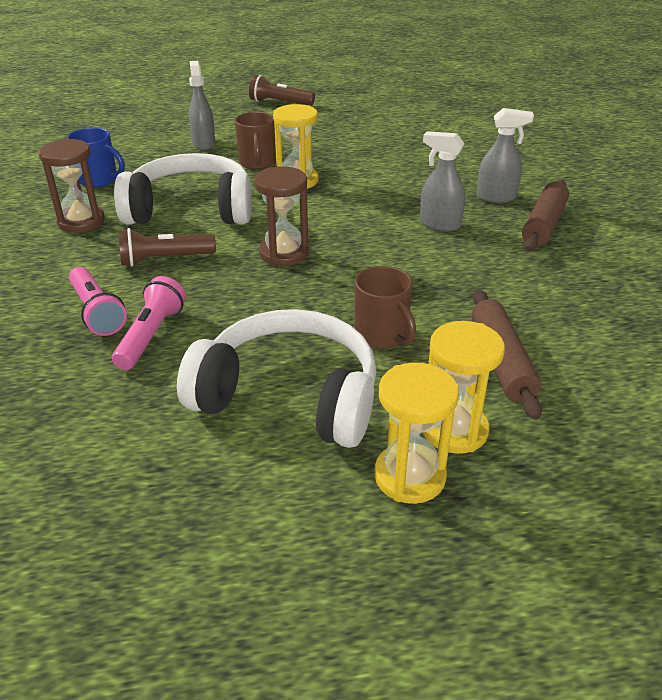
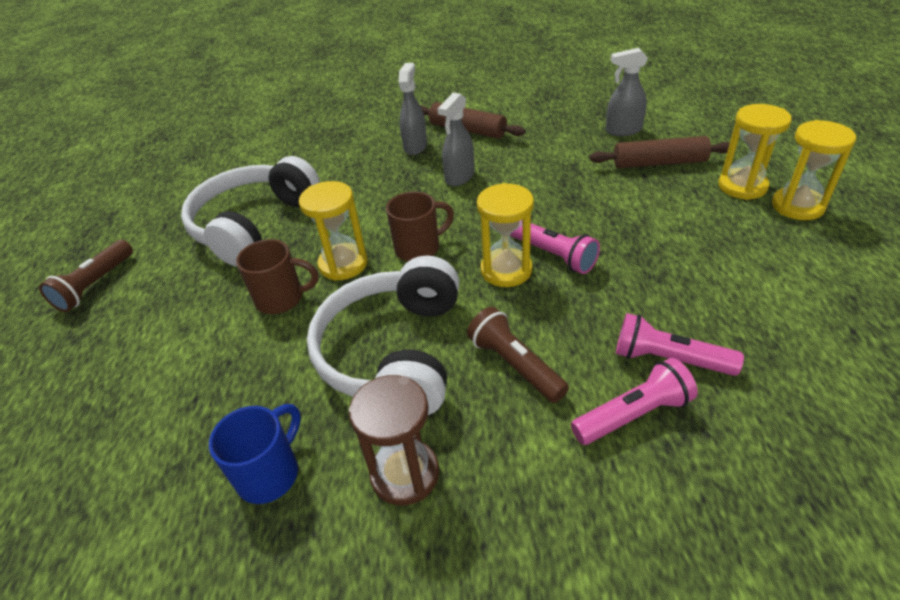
camera: 80 degrees left, 5 degrees up
brown flashlight [118,228,216,266] -> brown flashlight turned 150 degrees clockwise [467,307,569,403]
white headphones [177,309,377,448] -> white headphones moved to [181,156,320,266]
grey spray bottle [189,61,215,150] -> grey spray bottle moved to [606,48,648,136]
brown hourglass [254,166,309,266] -> yellow hourglass [477,183,534,287]
brown mug [355,266,416,349] -> brown mug moved to [386,192,454,261]
none -> pink flashlight [510,223,600,274]

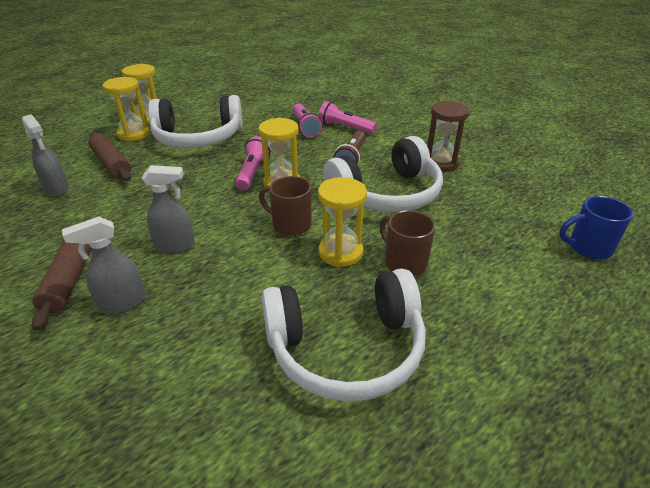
camera: 130 degrees left, 5 degrees down
brown flashlight [39,240,133,312] -> none
blue mug [209,404,301,504] -> blue mug moved to [559,196,633,260]
none -> white headphones [148,95,242,148]

